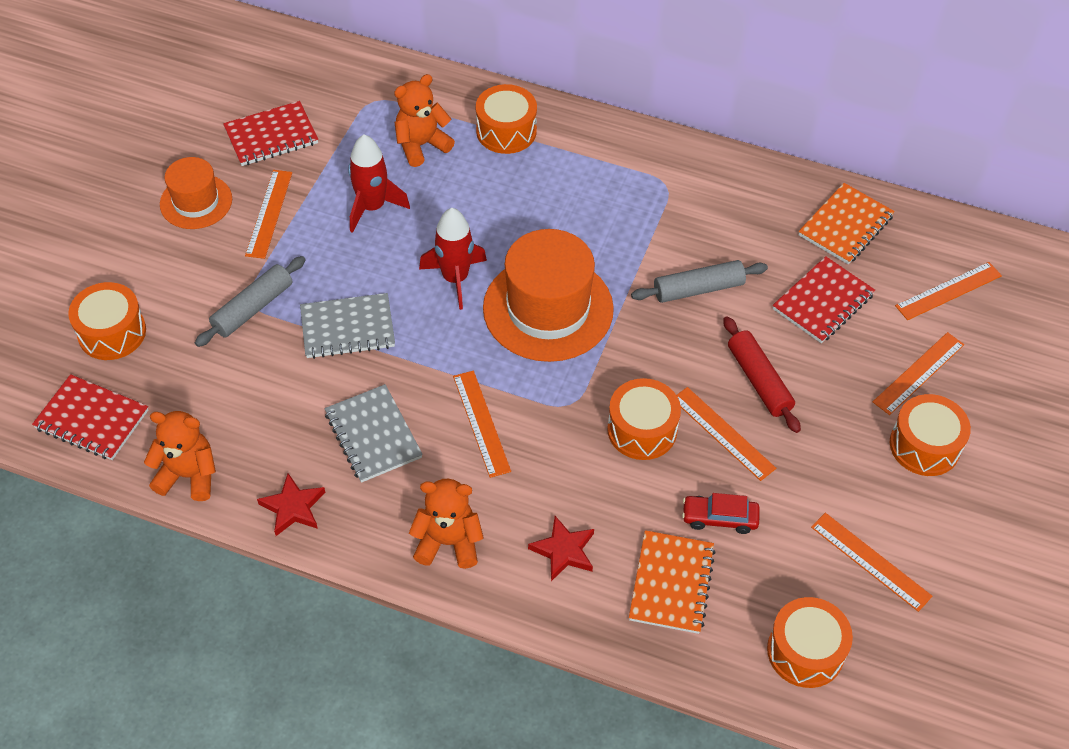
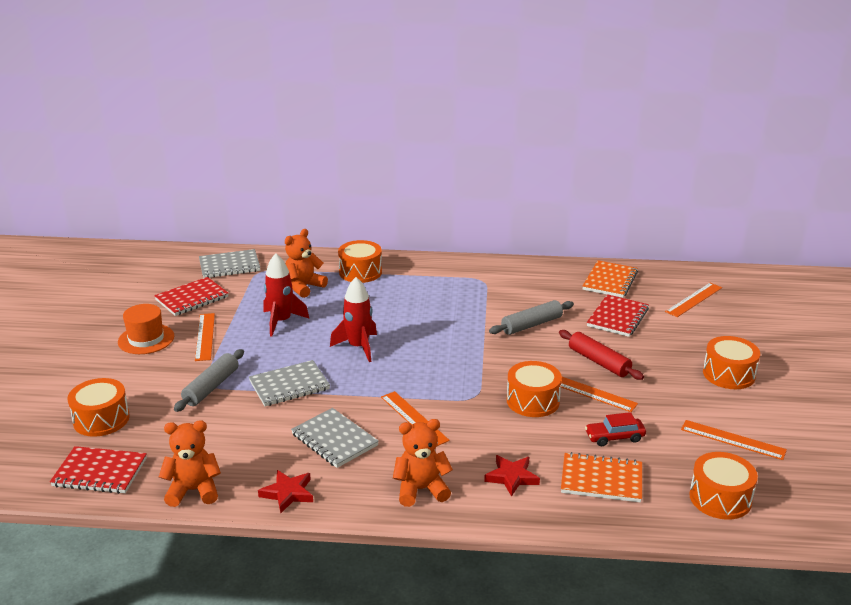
camera: 15 degrees left, 25 degrees down
orange hat [483,229,614,362] -> none
orange notebook [629,530,716,634] -> orange notebook turned 75 degrees counterclockwise [561,452,642,503]
orange ruler [873,332,964,415] -> none
none -> grey notebook [199,249,260,278]

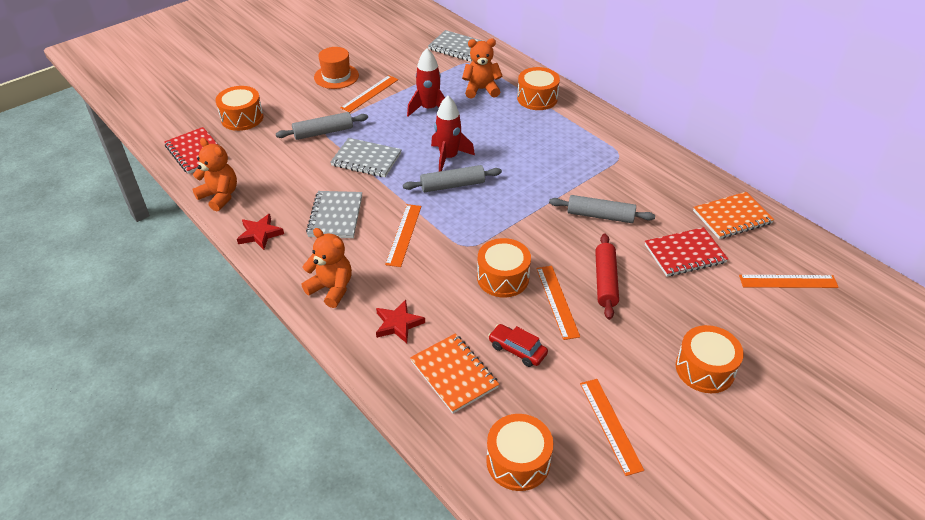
camera: 45 degrees right, 15 degrees up
red notebook [154,277,228,316] -> none
none -> grey rolling pin [403,165,502,192]

